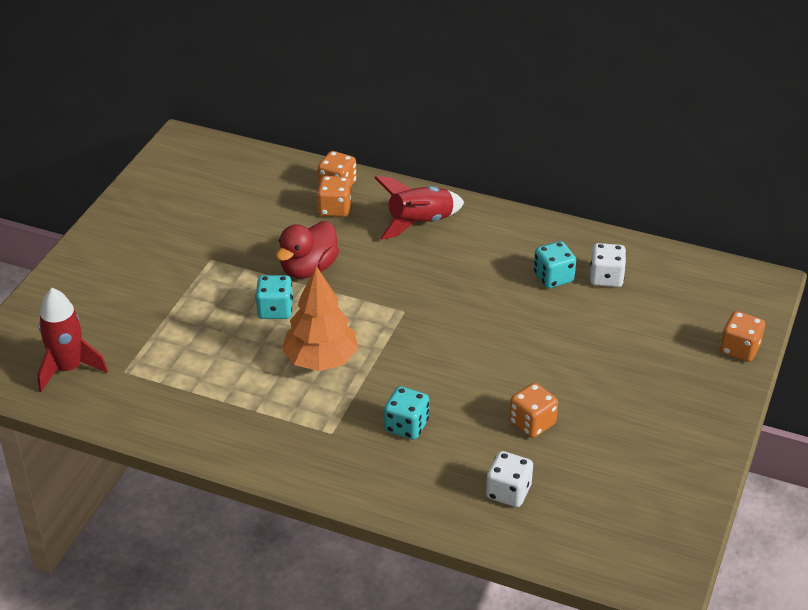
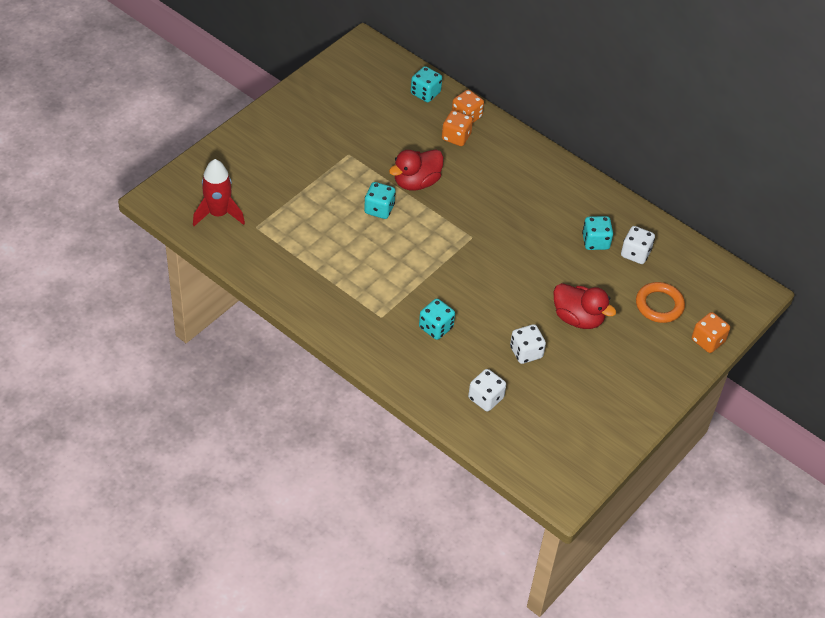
camera: 15 degrees right, 10 degrees up
orange tree [282,266,359,371] -> none
red rocket [374,176,464,240] -> none
orange dice [509,383,558,438] -> white dice [510,324,546,364]
none -> turquoise dice [411,66,442,102]
none -> red duck [553,283,616,329]
none -> orange ring [636,282,685,323]

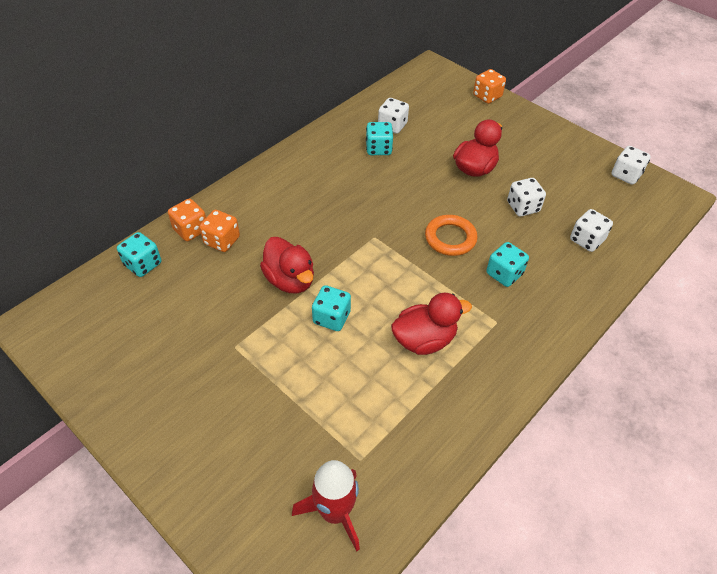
camera: 85 degrees left, 0 degrees up
orange ring [636,282,685,323] -> orange ring moved to [425,215,478,256]
none -> red duck [391,293,472,355]
none -> white dice [612,146,651,185]

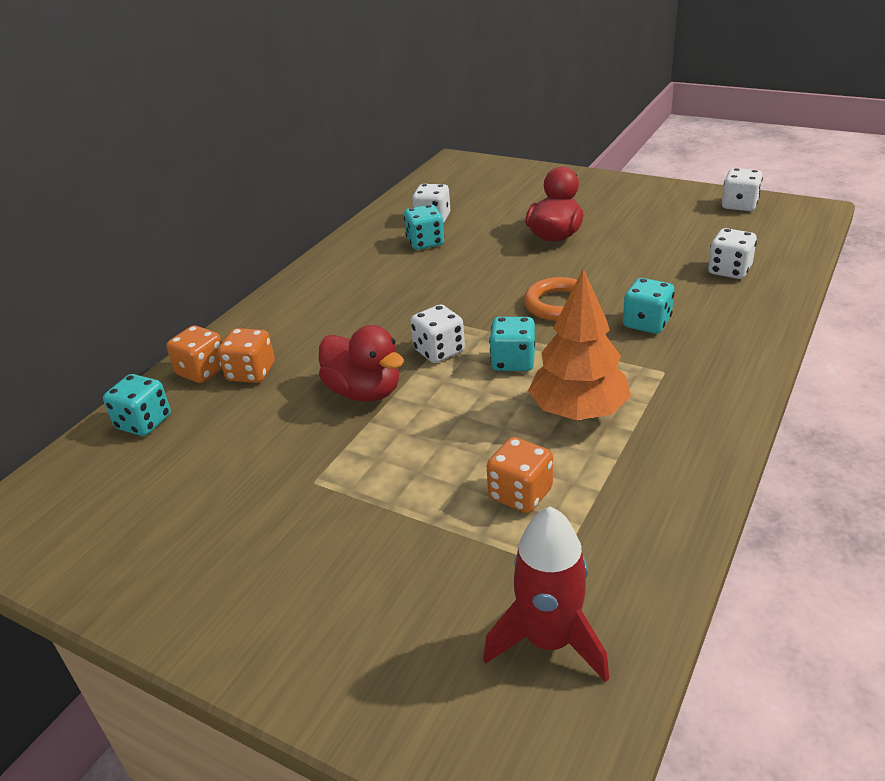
camera: 10 degrees left, 15 degrees down
turquoise dice [312,285,351,331] -> turquoise dice moved to [489,317,535,371]
red duck [391,293,472,355] -> orange tree [528,269,631,420]
orange dice [473,69,506,104] -> orange dice moved to [487,437,553,513]
white dice [507,178,546,217] -> white dice moved to [410,305,465,363]

